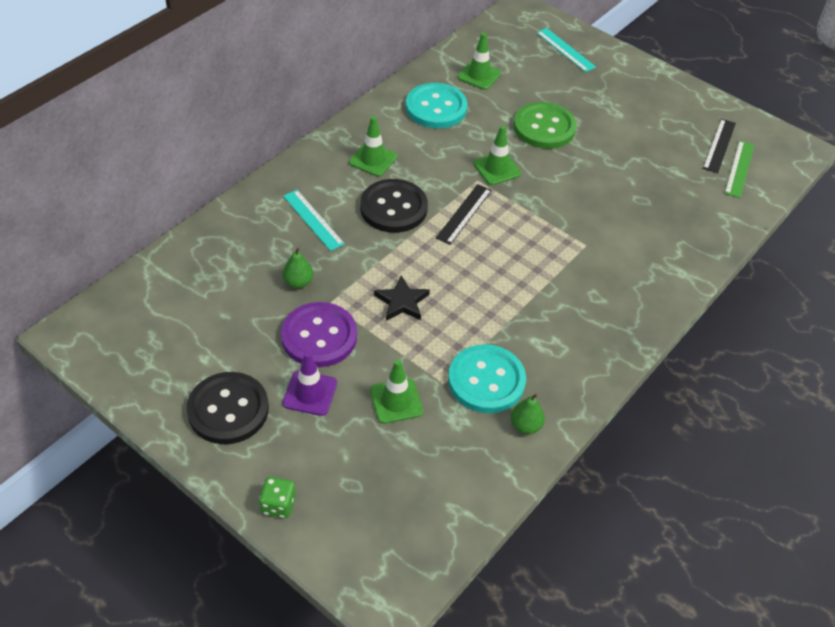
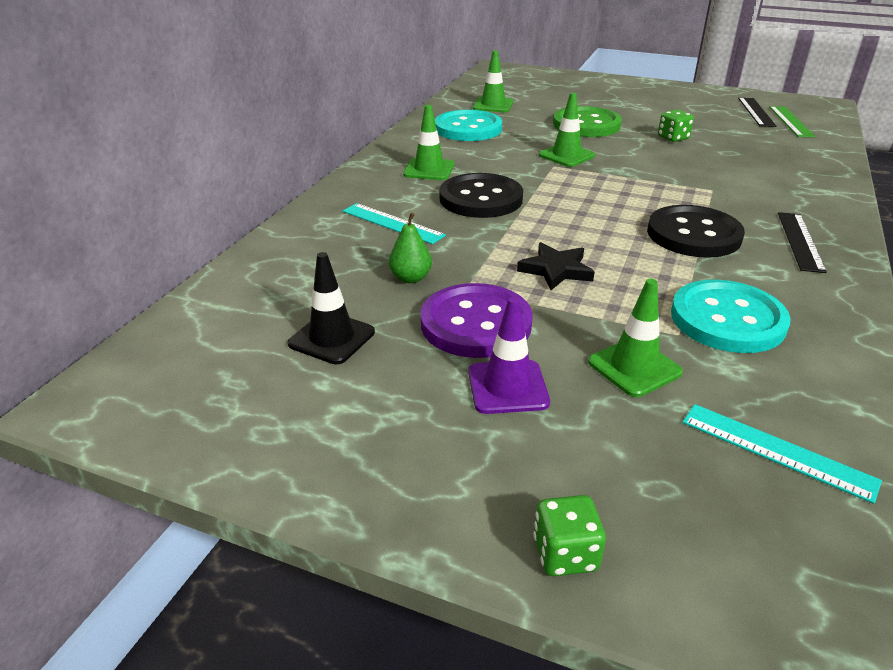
camera: 15 degrees left, 15 degrees down
black button [187,372,269,444] -> black button moved to [647,205,745,258]
black ruler [436,184,492,245] -> black ruler moved to [778,212,827,273]
green pear [511,393,545,434] -> none
turquoise ruler [536,28,596,72] -> turquoise ruler moved to [682,404,882,504]
none -> black traffic cone [288,252,375,364]
none -> green dice [658,110,694,142]

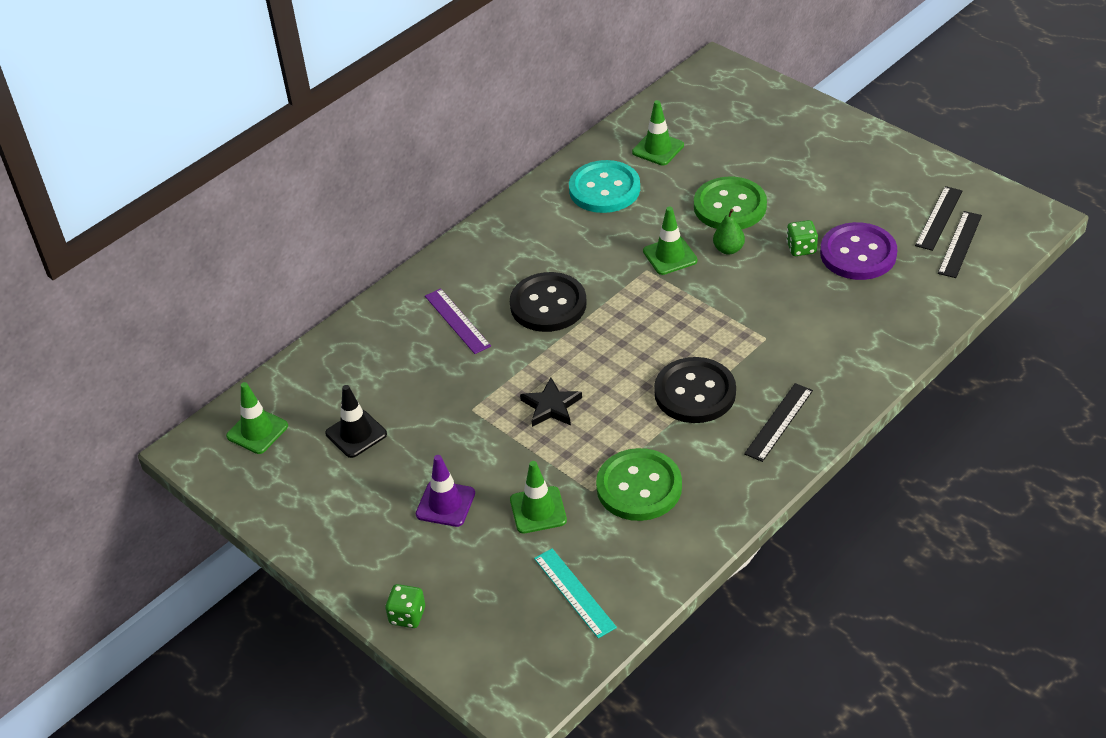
camera: 25 degrees right, 10 degrees up
turquoise ruler [343,203,446,244] -> purple ruler [425,288,491,354]
green pear [389,213,432,283] -> green pear moved to [713,209,745,254]
green traffic cone [403,105,454,180] -> green traffic cone moved to [226,382,288,454]
purple button [421,283,533,358] -> purple button moved to [820,222,897,280]
turquoise button [671,280,791,353] -> green button [596,448,682,521]
green ruler [769,106,816,137] -> black ruler [938,211,982,278]

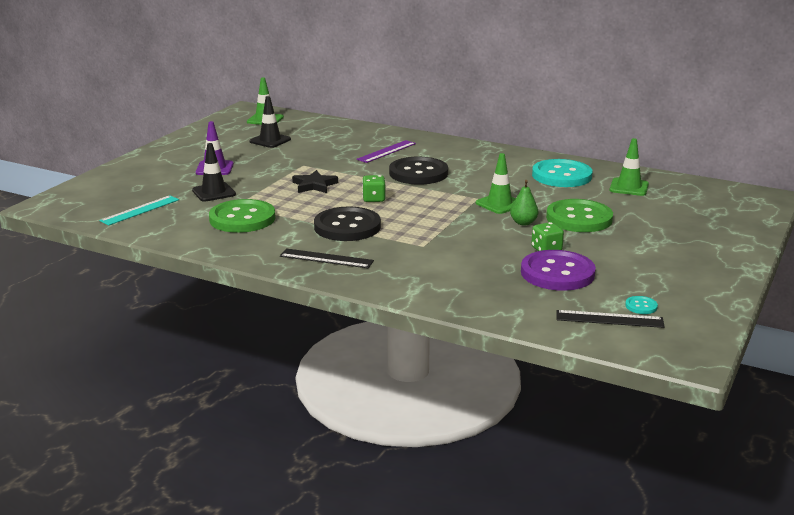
camera: 70 degrees right, 20 degrees down
green dice [385,584,425,628] -> green dice moved to [362,175,386,202]
green traffic cone [510,461,567,534] -> black traffic cone [192,143,236,202]
black ruler [915,186,962,251] -> turquoise button [625,296,658,314]

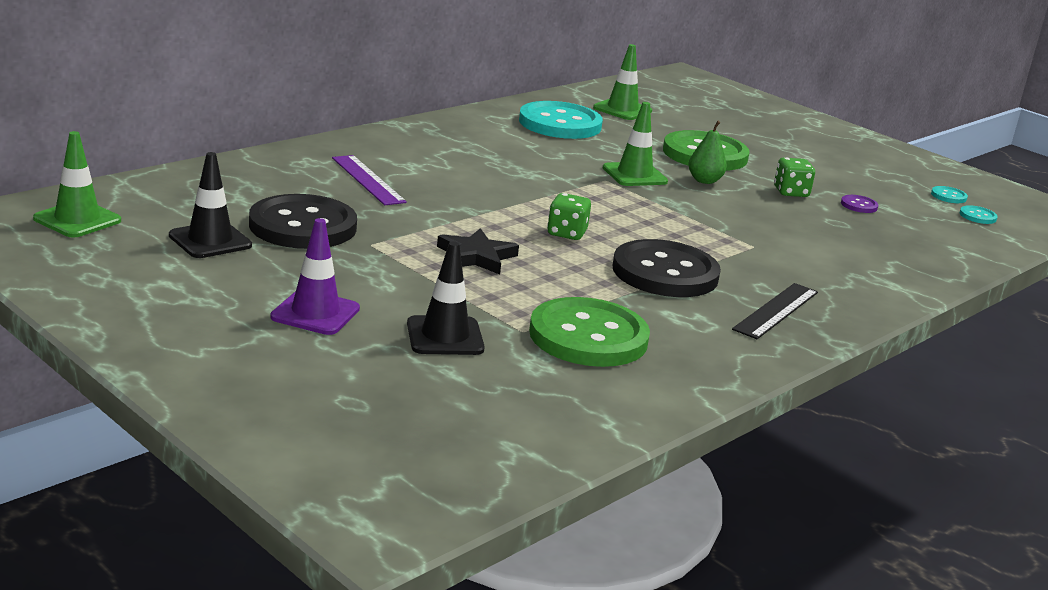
camera: 75 degrees left, 0 degrees up
turquoise ruler [99,195,179,225] -> none
black button [389,157,448,185] -> black button moved to [249,194,357,249]
purple button [521,250,596,291] -> purple button [841,195,878,213], size x0.40
black ruler [556,310,665,328] -> turquoise button [960,205,998,224]

